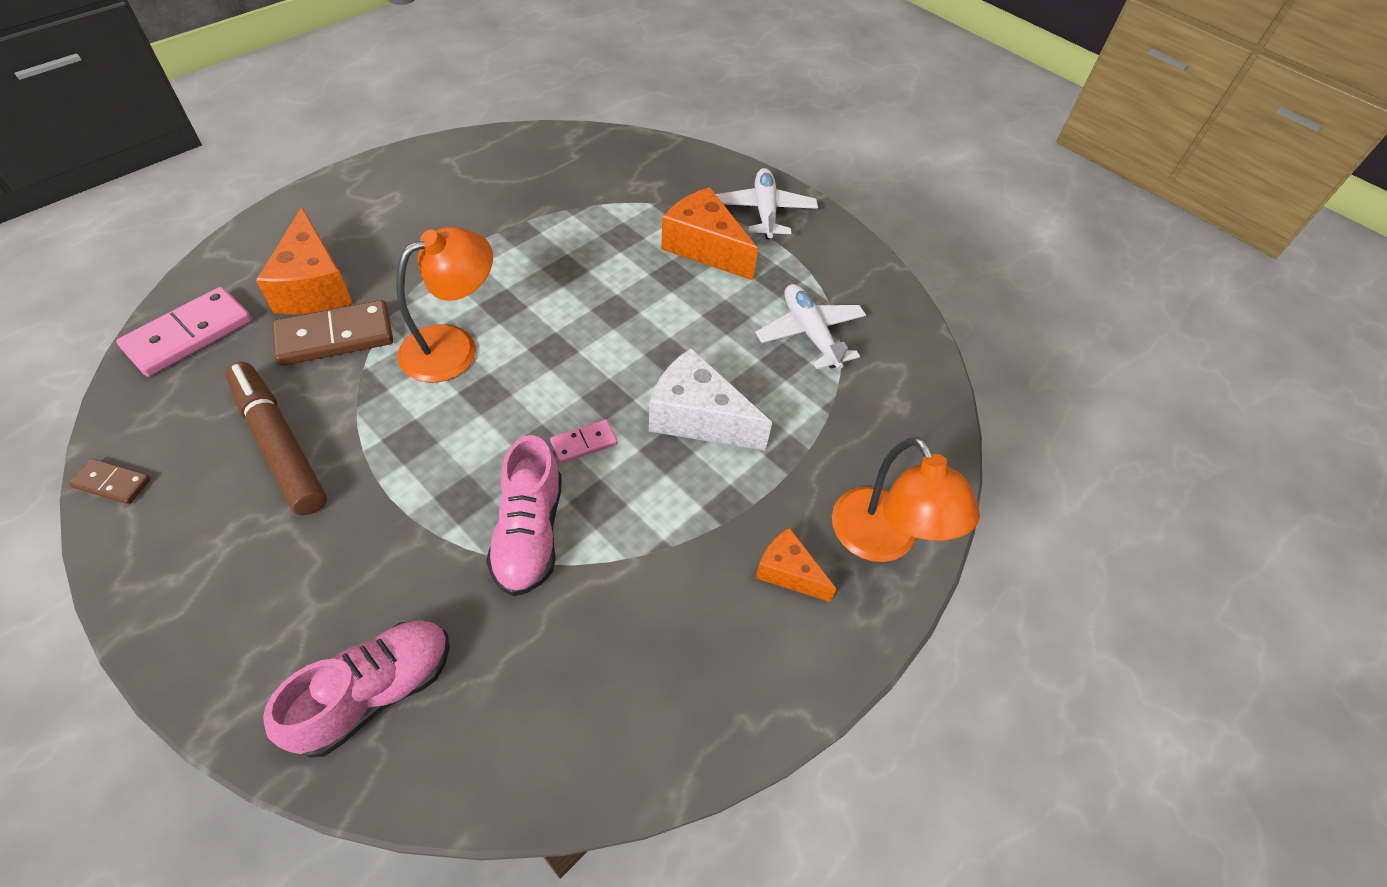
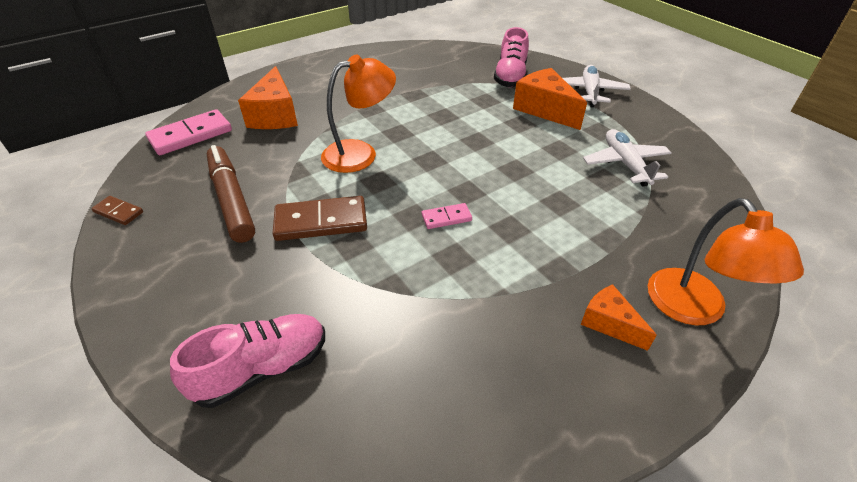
camera: 15 degrees right, 10 degrees down
brown domino [273,300,393,366] -> brown domino moved to [273,196,367,241]
pink shoe [486,435,562,596] -> pink shoe moved to [494,27,529,87]
white cheese [649,348,772,451] -> none

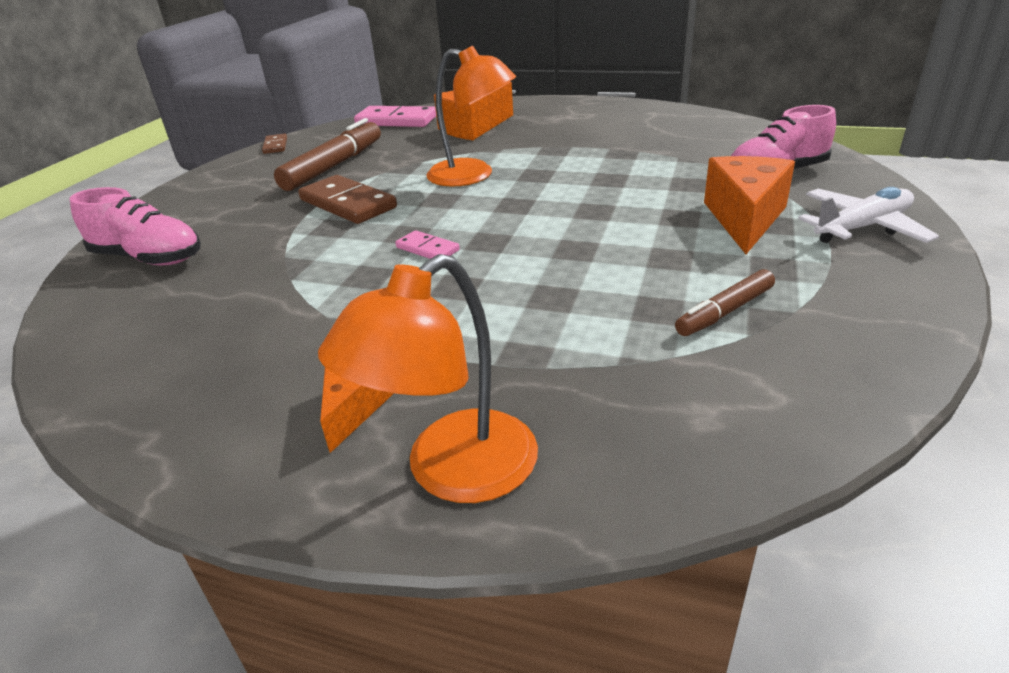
camera: 55 degrees right, 10 degrees down
white plane [583,129,672,187] -> brown marker [675,269,775,336]

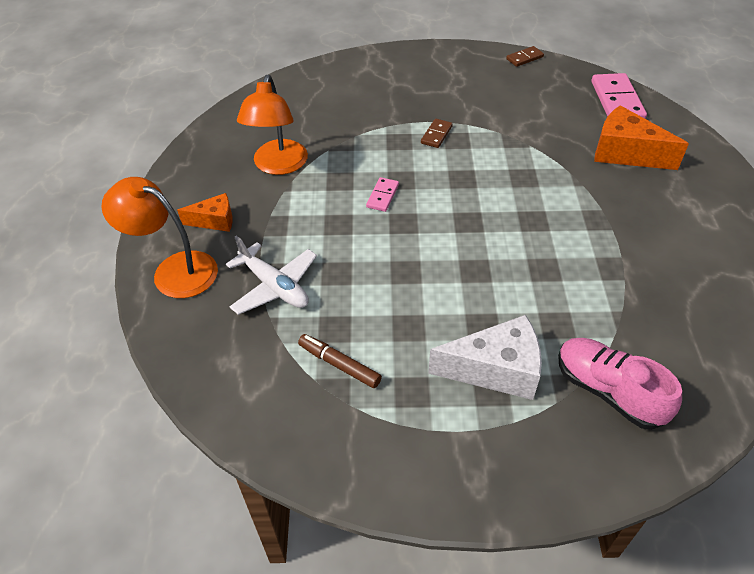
camera: 70 degrees right, 15 degrees up
pink shoe [70,187,201,265] -> none
brown marker [274,118,381,191] -> none
brown domino [298,175,397,224] -> brown domino [421,119,453,148], size x0.52
orange lamp [426,46,516,187] -> orange lamp moved to [237,75,308,175]
orange cheese [704,156,795,254] -> white cheese [428,315,542,400]
white plane [798,187,939,243] -> white plane moved to [226,236,317,315]

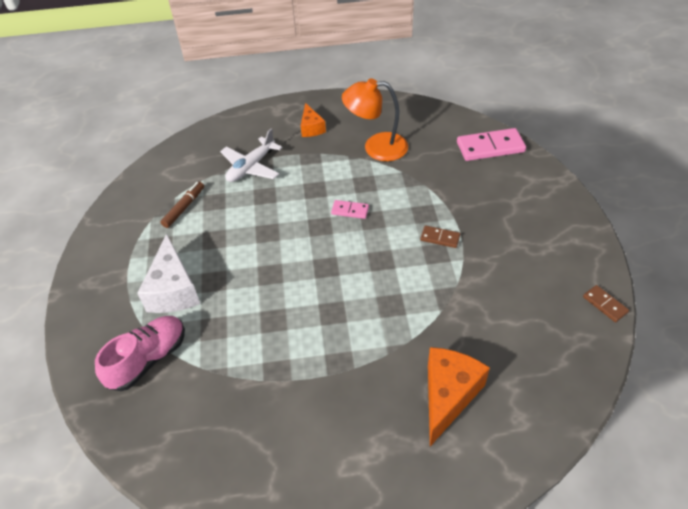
camera: 85 degrees right, 0 degrees up
orange lamp [101,177,218,298] -> none
pink domino [592,73,647,119] -> pink domino moved to [457,128,526,161]

